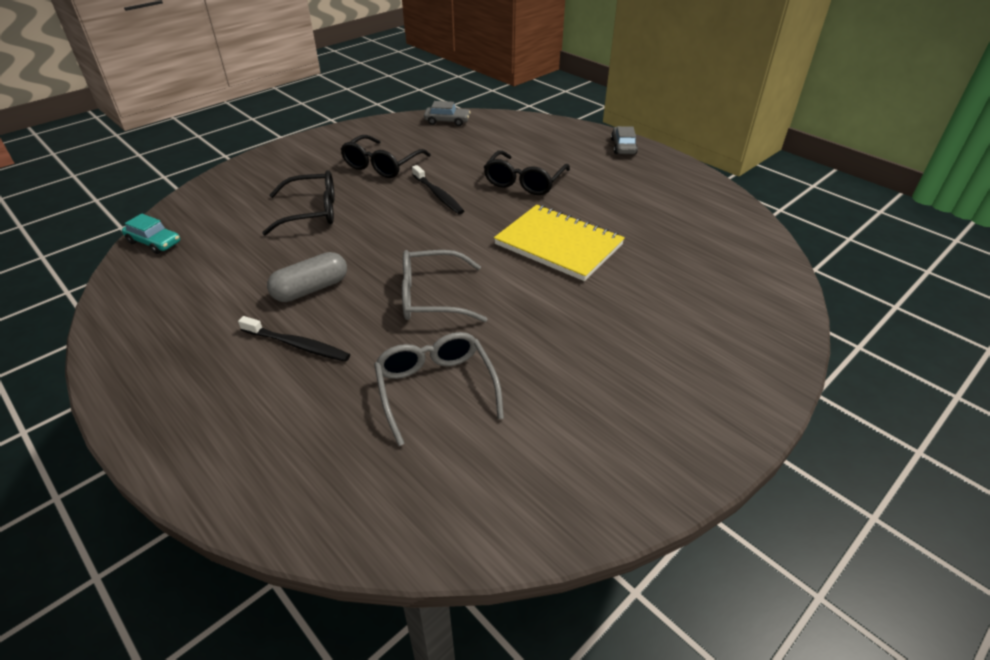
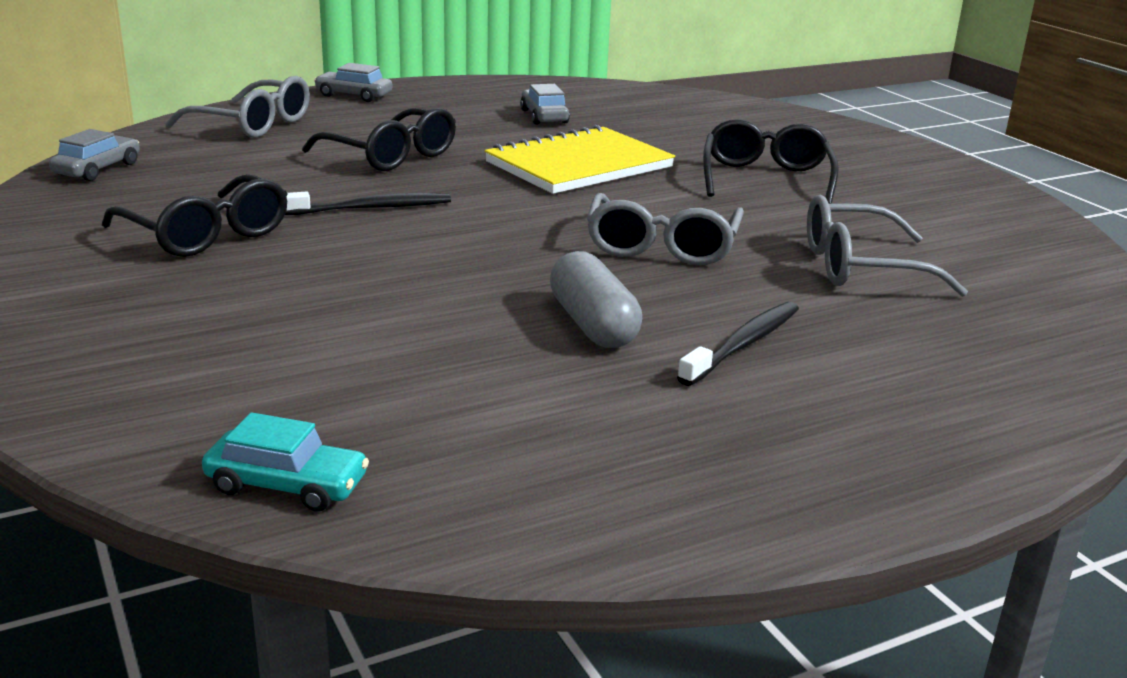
camera: 75 degrees left, 15 degrees down
turquoise car [122,214,180,254] -> turquoise car turned 60 degrees clockwise [202,412,369,511]
black glasses [262,170,335,236] -> black glasses moved to [703,119,839,204]
none -> grey glasses [165,76,310,138]
none -> grey car [520,84,570,125]

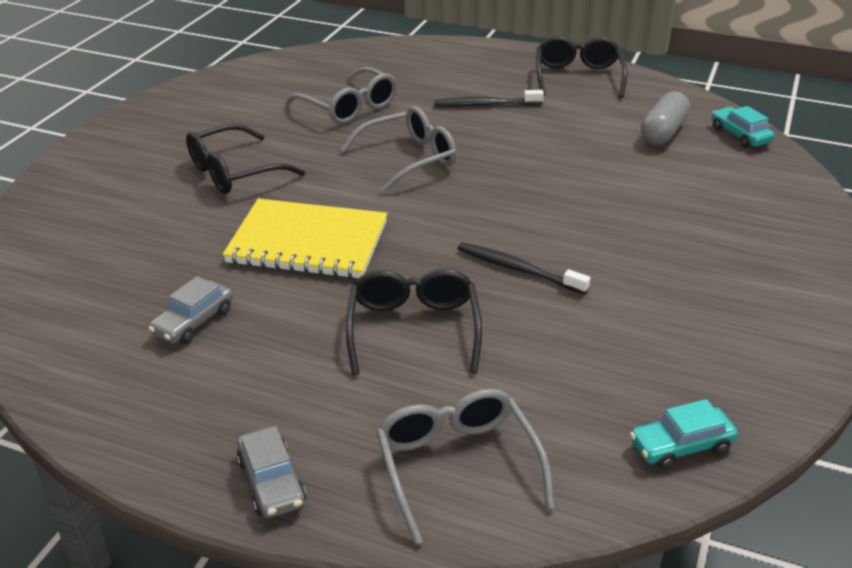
camera: 130 degrees left, 10 degrees up
grey car [49,129,140,181] -> turquoise car [630,399,738,469]
black glasses [102,174,288,257] -> black glasses moved to [536,36,627,98]
grey capsule [550,251,642,348] -> grey capsule moved to [641,91,690,145]

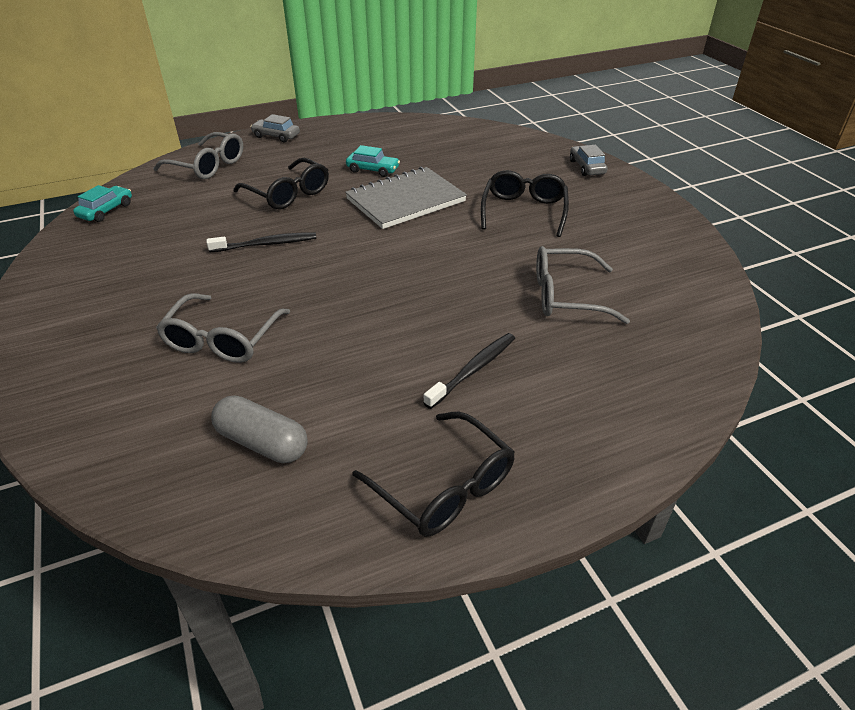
camera: 135 degrees right, 5 degrees up
grey car [148,276,233,344] -> grey car moved to [570,145,608,176]
yellow notebook [223,199,387,279] -> grey notebook [345,167,467,229]
grey glasses [340,106,457,193] -> grey glasses moved to [156,293,290,363]
grey capsule [641,91,690,145] -> grey capsule turned 45 degrees counterclockwise [211,395,308,463]
turquoise car [712,106,775,148] -> turquoise car moved to [346,145,400,177]

